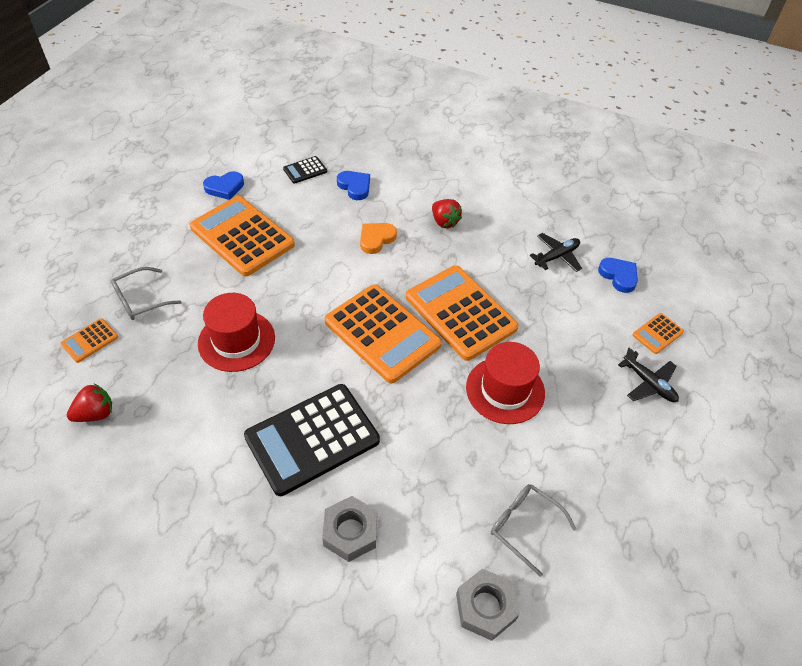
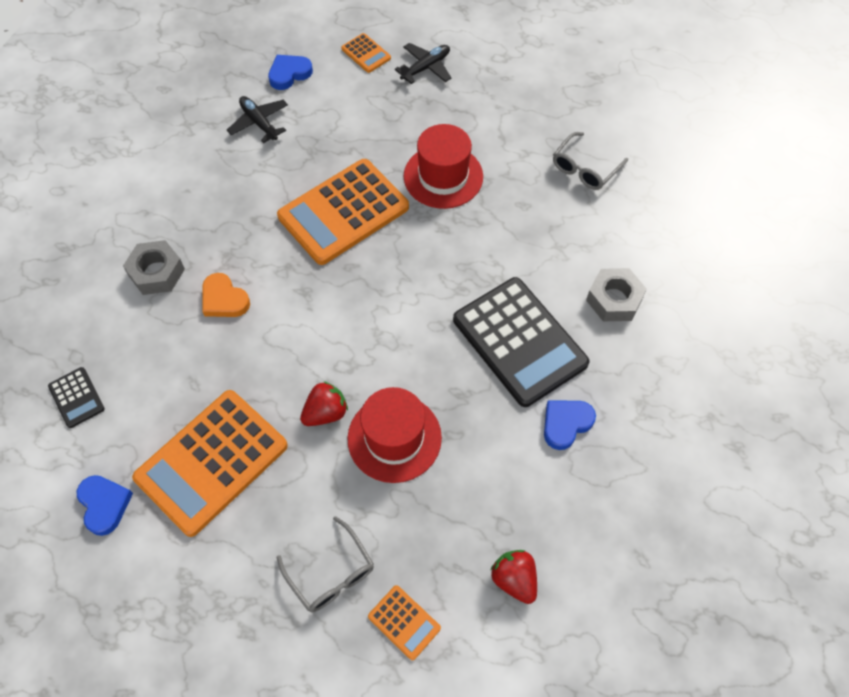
camera: 90 degrees left, 10 degrees up
orange calculator [325,284,442,383] -> none
blue heart [337,171,370,200] -> blue heart moved to [544,401,596,450]
red strawberry [432,199,462,228] -> red strawberry moved to [300,381,348,426]
grey nut [456,569,520,641] -> grey nut moved to [123,240,185,295]

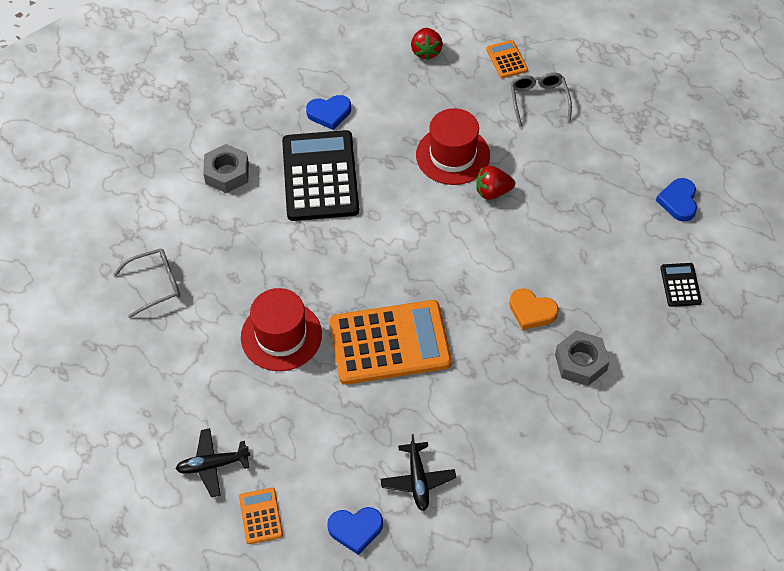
camera: 150 degrees left, 5 degrees down
orange calculator [132,390,288,537] -> none
orange heart [202,273,250,317] -> orange heart turned 135 degrees clockwise [509,288,559,330]

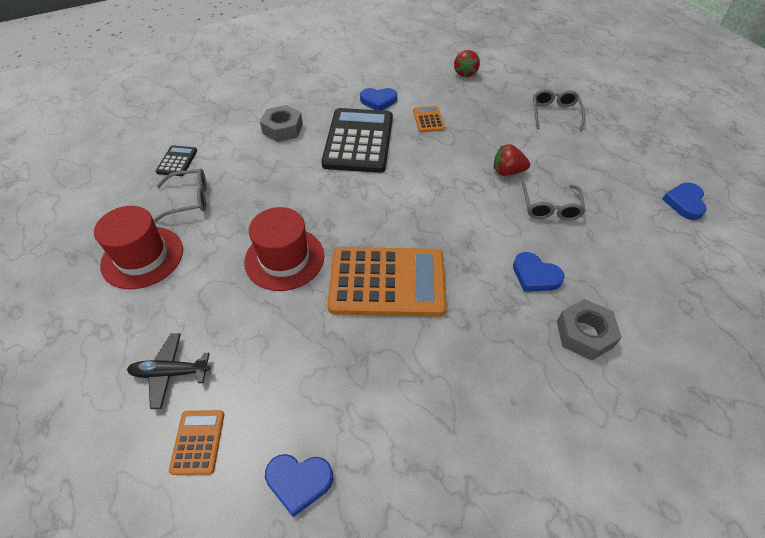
camera: 10 degrees right, 5 degrees down
black plane [381,434,456,511] -> none
red hat [416,108,490,185] -> red hat moved to [94,206,183,289]
orange calculator [486,40,528,78] -> orange calculator moved to [413,106,445,132]
orange heart [509,288,559,330] -> blue heart [513,252,565,292]
black calculator [660,263,702,307] -> black calculator moved to [156,145,197,176]
none -> grey glasses [522,182,586,221]

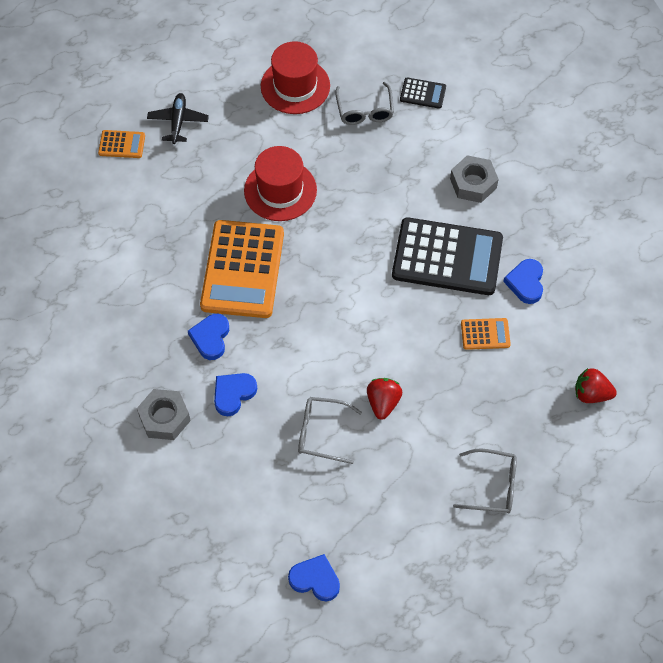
camera: 95 degrees right, 10 degrees up
blue heart [265,454,333,517] -> blue heart moved to [188,314,229,360]

